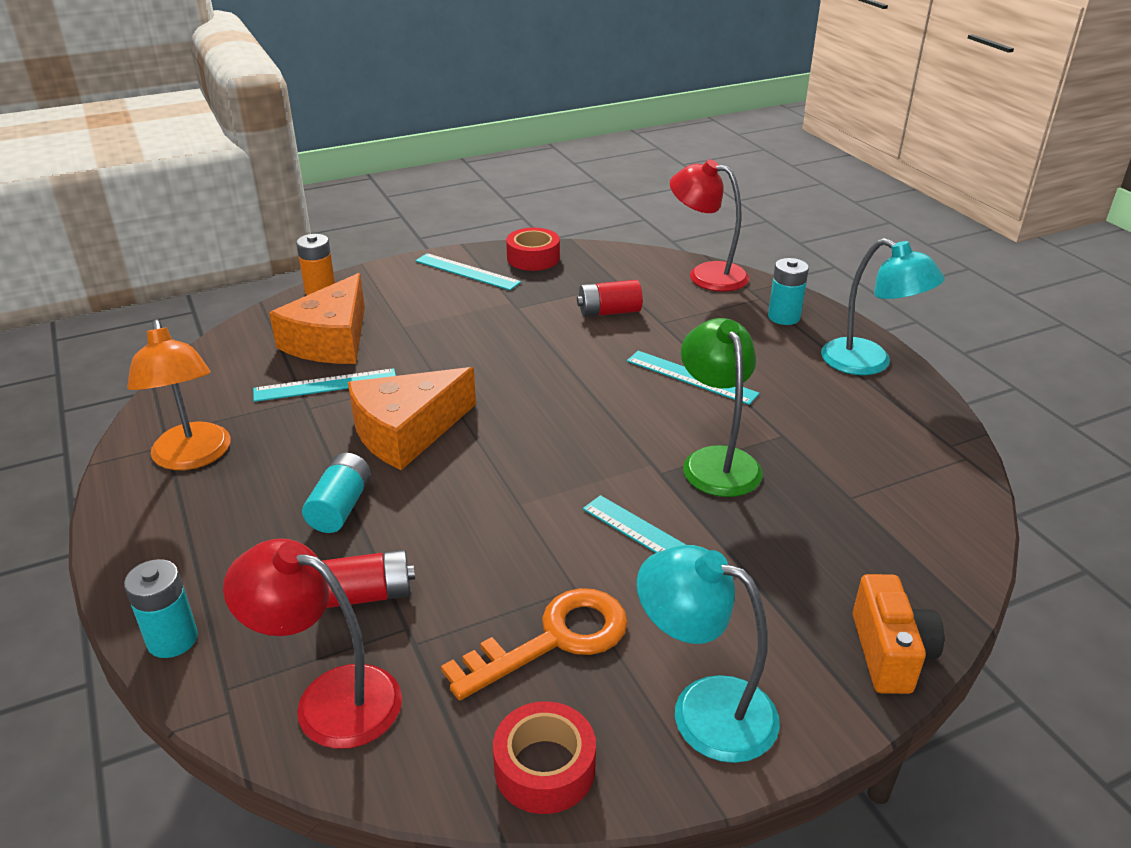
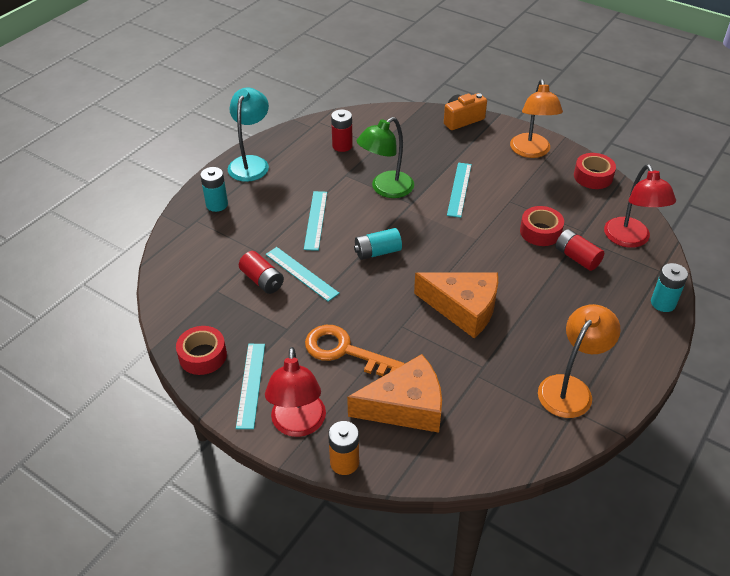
camera: 120 degrees left, 10 degrees up
turquoise ruler [253,368,396,402] -> turquoise ruler moved to [265,247,340,302]
turquoise battery [302,453,371,533] -> turquoise battery moved to [354,228,402,260]
orange key [441,588,628,700] -> orange key moved to [305,325,405,376]
turquoise lamp [637,545,780,763] -> orange lamp [510,79,563,158]
red lamp [670,159,749,292] -> red lamp moved to [265,347,326,437]
none -> red battery [331,110,353,152]
none -> red tape [520,206,564,246]

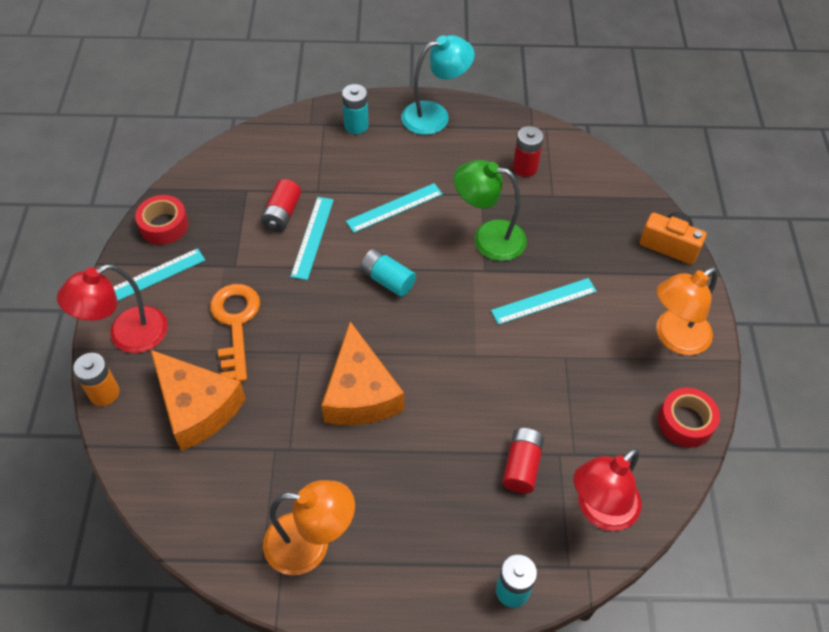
camera: 55 degrees right, 10 degrees up
red tape [520,206,564,246] -> none

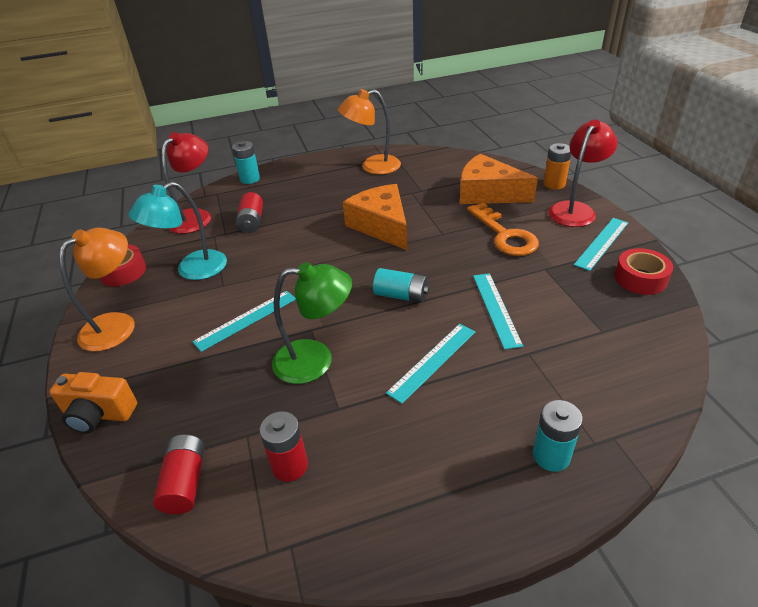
camera: 165 degrees right, 15 degrees down
red battery [261,179,301,232] -> red battery moved to [153,435,205,514]
turquoise lamp [401,35,475,135] -> turquoise lamp moved to [129,182,227,280]

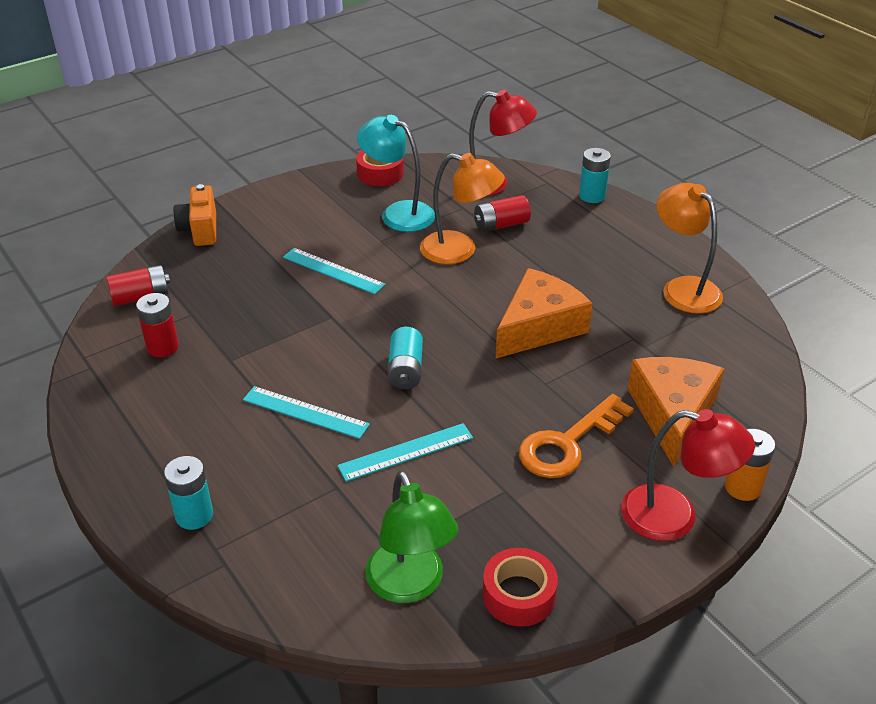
camera: 70 degrees right, 0 degrees up
orange lamp [59,228,135,352] -> orange lamp moved to [420,153,505,264]
green lamp [272,262,352,384] -> green lamp moved to [365,471,458,603]
turquoise ruler [574,218,628,271] -> none

